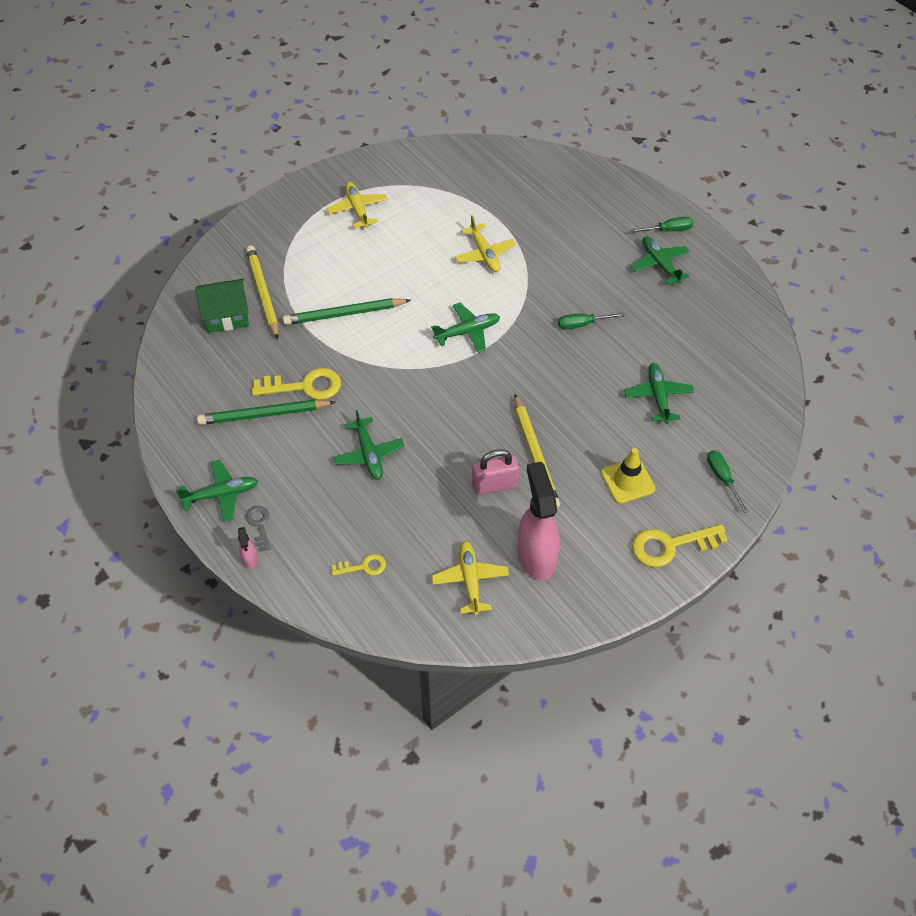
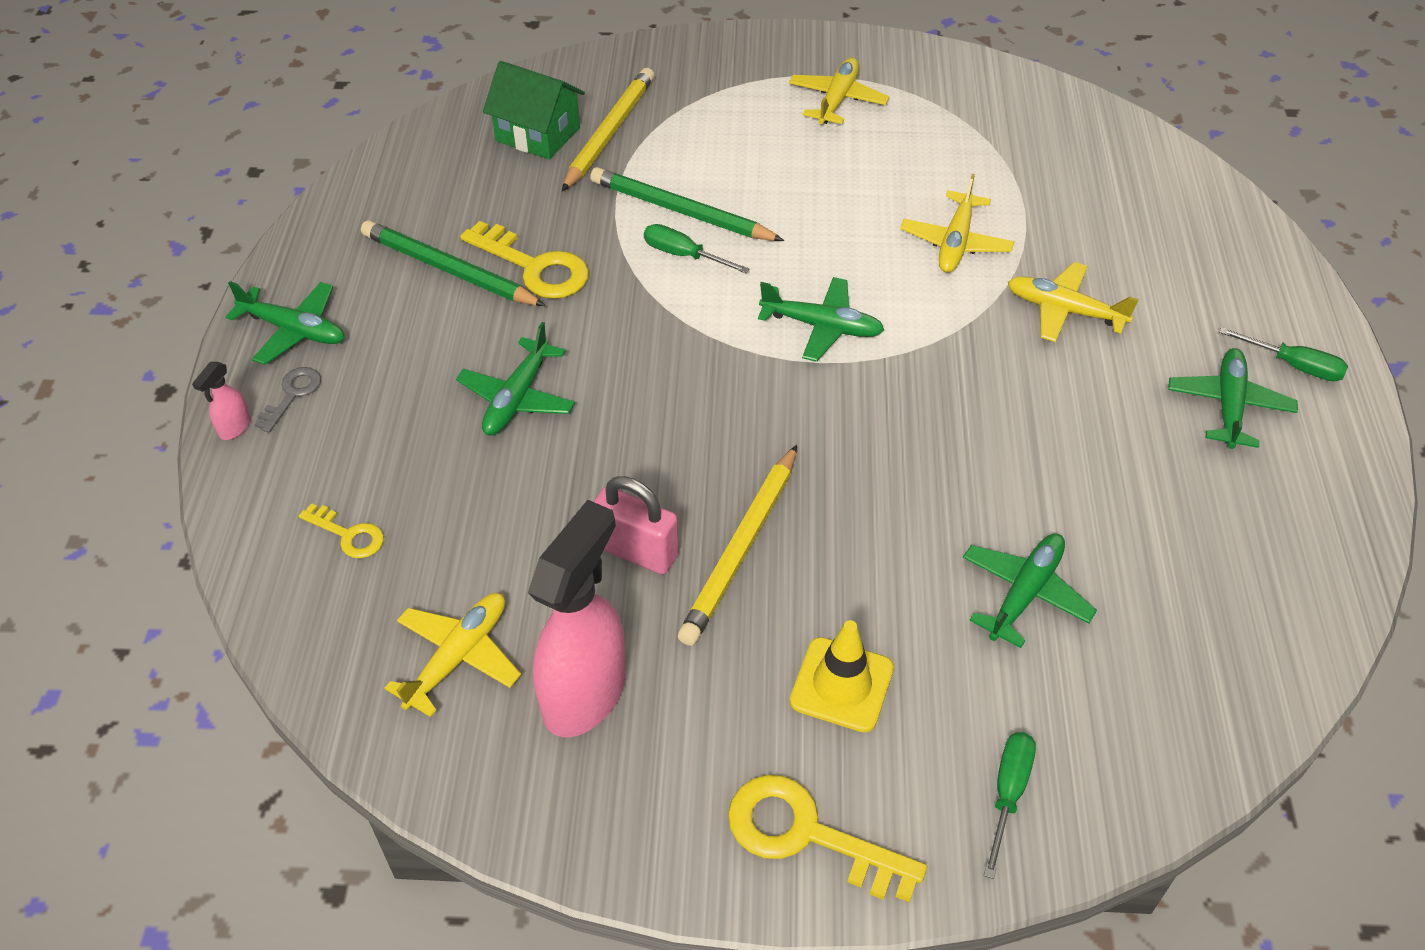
camera: 40 degrees right, 5 degrees down
green screwdriver [558,312,625,329] -> green screwdriver moved to [644,224,750,273]
none -> yellow plane [1008,262,1139,342]

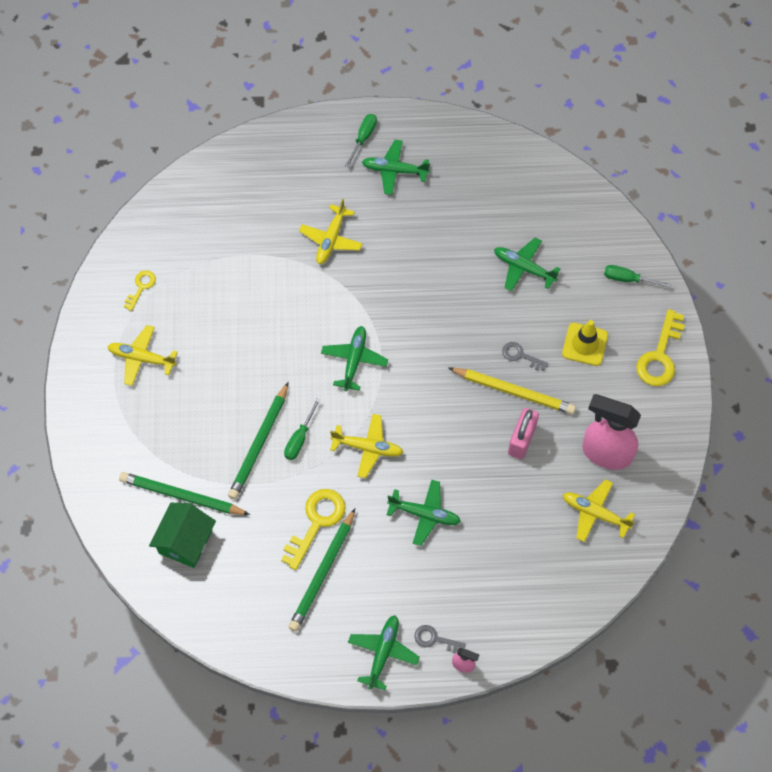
camera: 95 degrees left, 15 degrees up
yellow key [299,503,384,558] -> yellow key moved to [124,270,156,311]
yellow pencil [562,68,654,191] -> green pencil [119,472,250,515]
yellow plane [900,174,1014,273] -> yellow plane moved to [330,414,404,478]
none -> grey key [502,342,548,371]

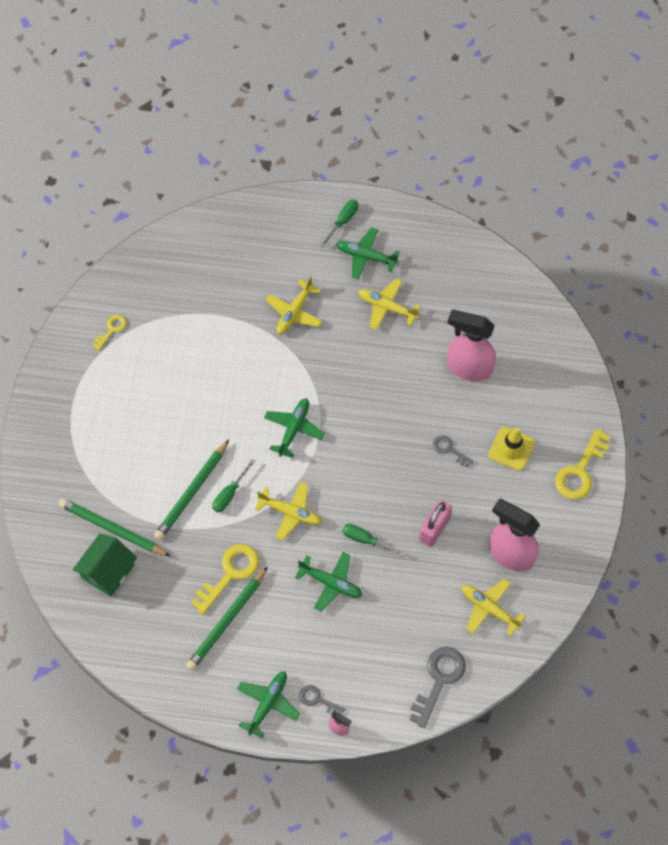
camera: 10 degrees right, 0 degrees up
yellow plane [107,325,178,386] -> yellow plane moved to [358,278,421,330]
yellow pencil [449,368,576,414] -> none
green plane [494,238,561,292] -> pink spray bottle [447,310,496,381]
green screwdriver [604,265,672,288] -> green screwdriver moved to [343,524,405,556]
none -> grey key [410,647,466,728]

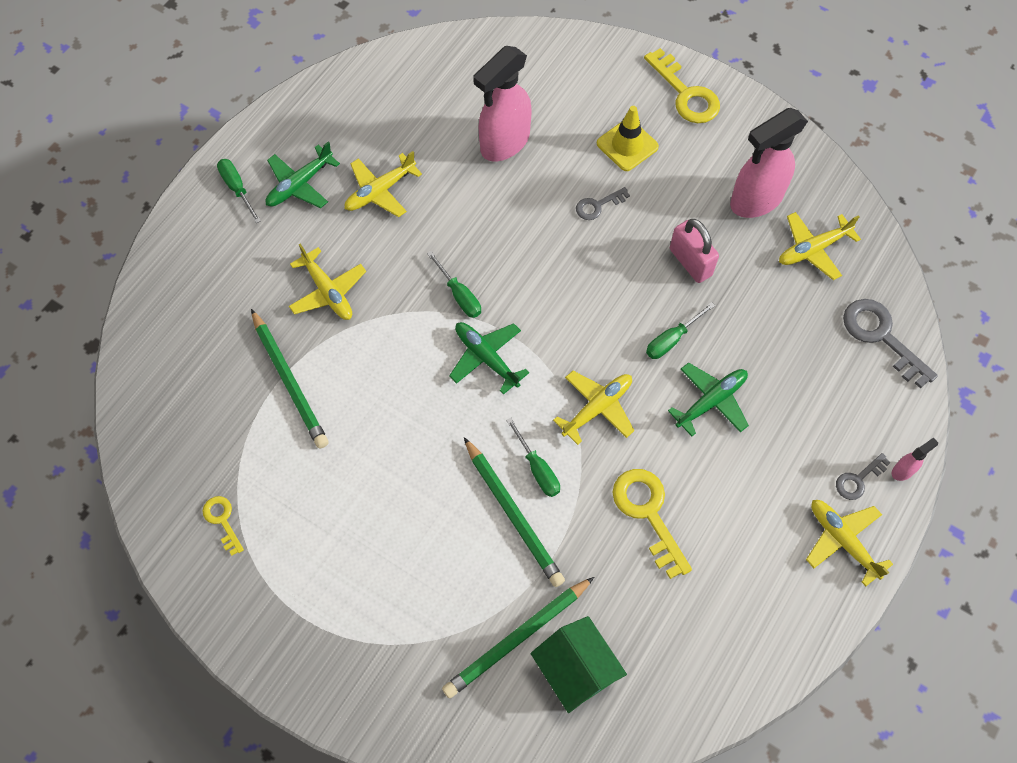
camera: 65 degrees left, 0 degrees up
green pencil [186,566,268,671] -> green pencil moved to [251,309,329,449]
green plane [237,672,300,738] -> yellow plane [806,500,893,587]
none -> green screwdriver [427,251,481,318]

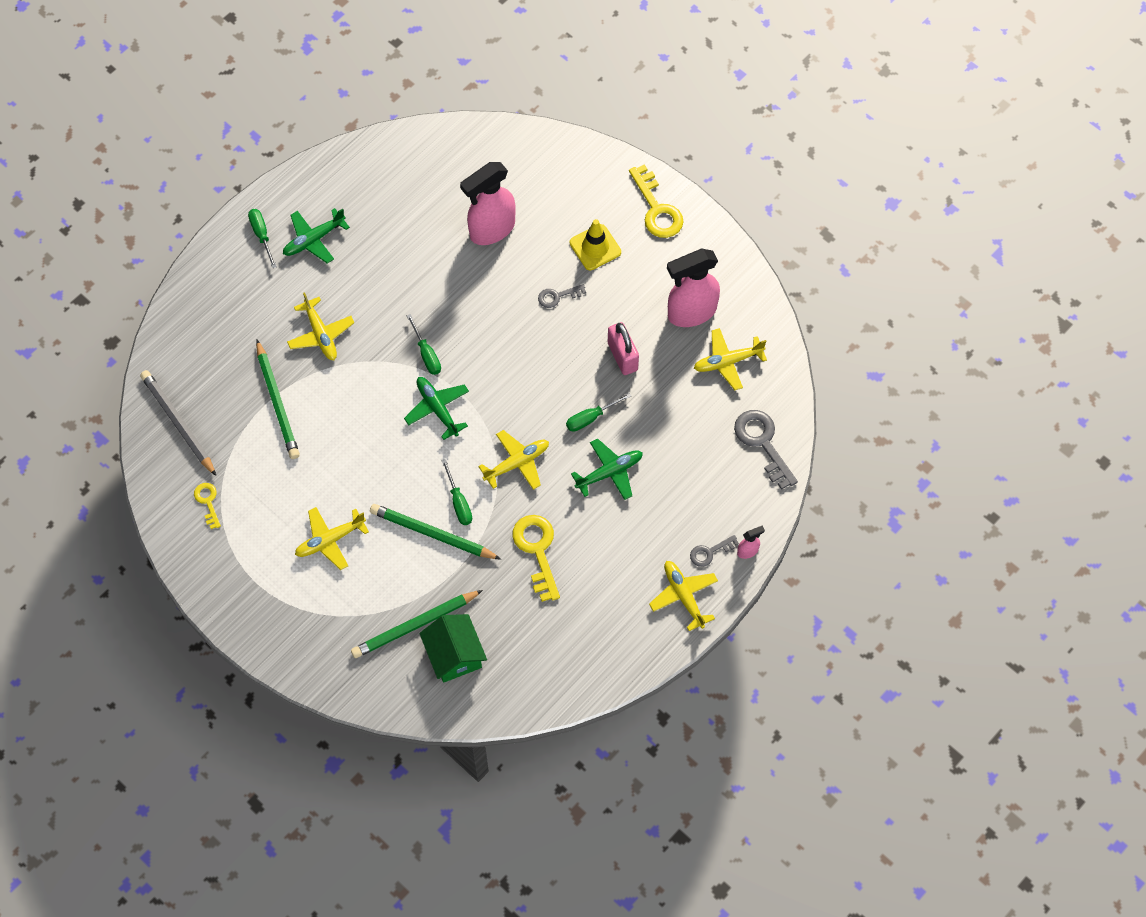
camera: 10 degrees right, 0 degrees up
yellow plane [345,151,422,217] -> yellow plane moved to [295,507,369,570]
green pencil [464,437,565,587] -> green pencil turned 135 degrees clockwise [370,504,501,560]
none -> grey pencil [140,370,216,476]

